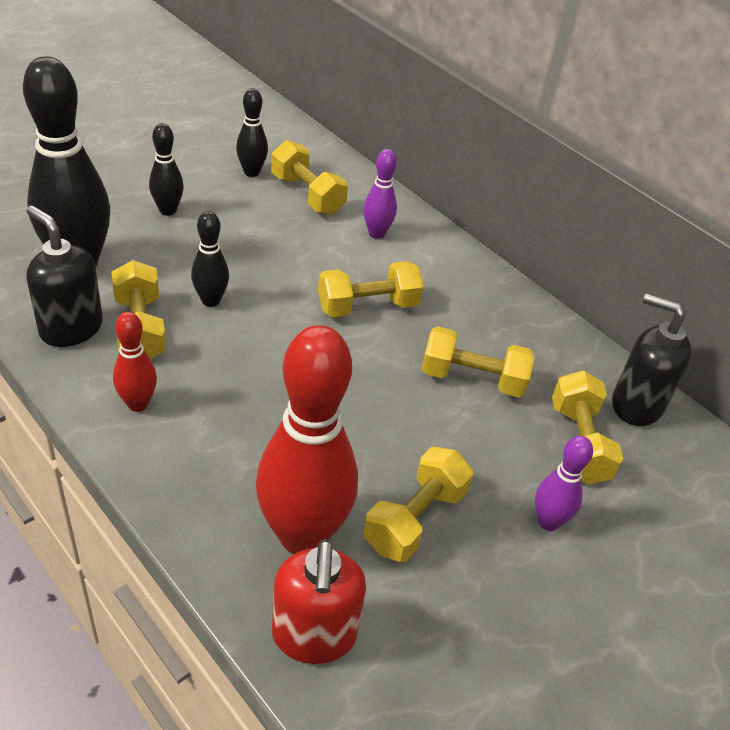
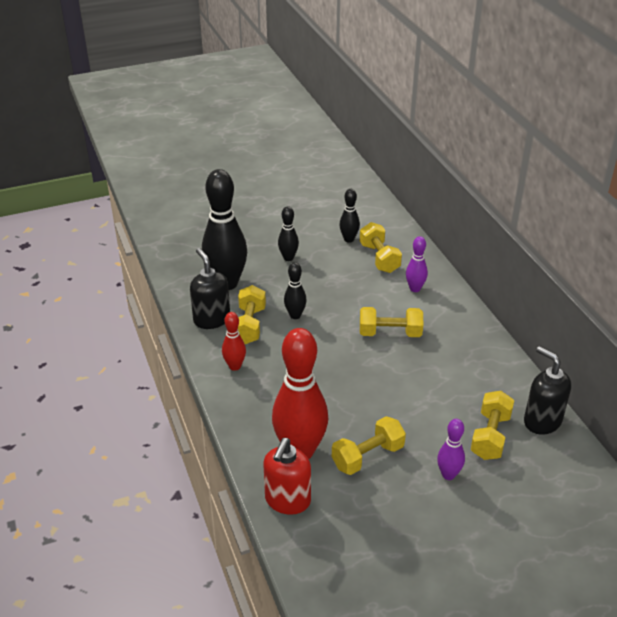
camera: 25 degrees right, 5 degrees down
yellow dumbbell [422,326,534,397] -> none

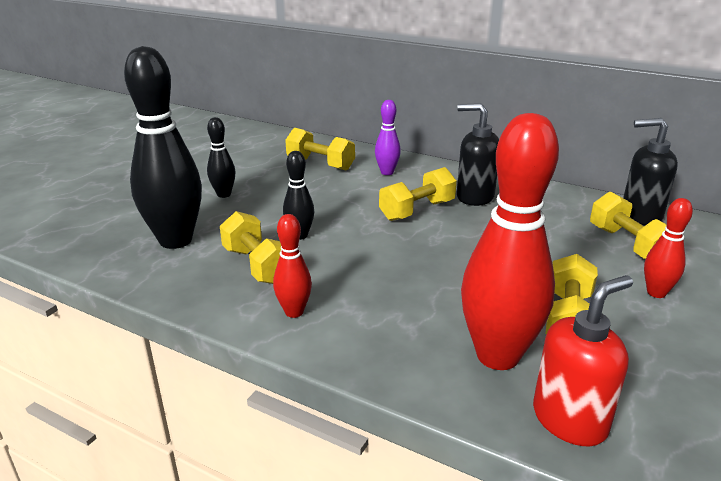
camera: 40 degrees left, 10 degrees down
black soap dispenser [190,248,230,329] -> black soap dispenser moved to [457,103,499,206]
red soap dispenser [263,438,311,515] -> red soap dispenser turned 105 degrees counterclockwise [533,275,633,447]
black bowling pin [339,189,360,243] -> none
purple bowling pin [437,419,465,480] -> red bowling pin [644,198,693,298]

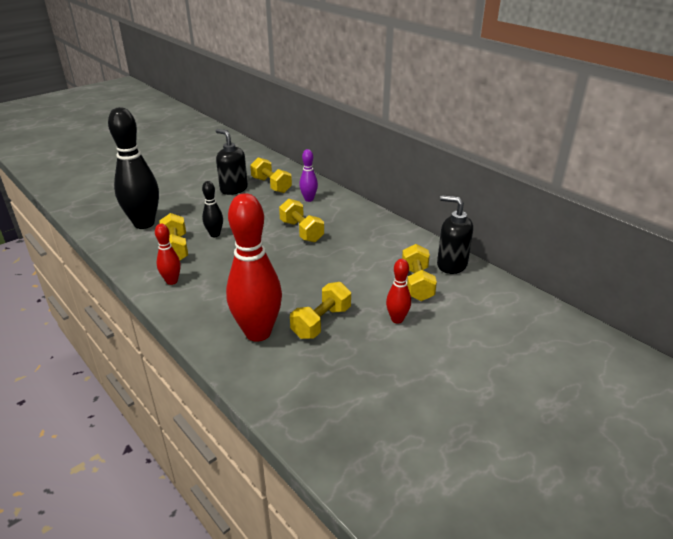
camera: 20 degrees right, 5 degrees up
black bowling pin [207,117,236,198] -> none
yellow dumbbell [379,167,457,221] -> yellow dumbbell turned 75 degrees clockwise [279,199,324,242]
black soap dispenser [457,103,499,206] -> black soap dispenser moved to [216,129,248,195]
red soap dispenser [533,275,633,447] -> none

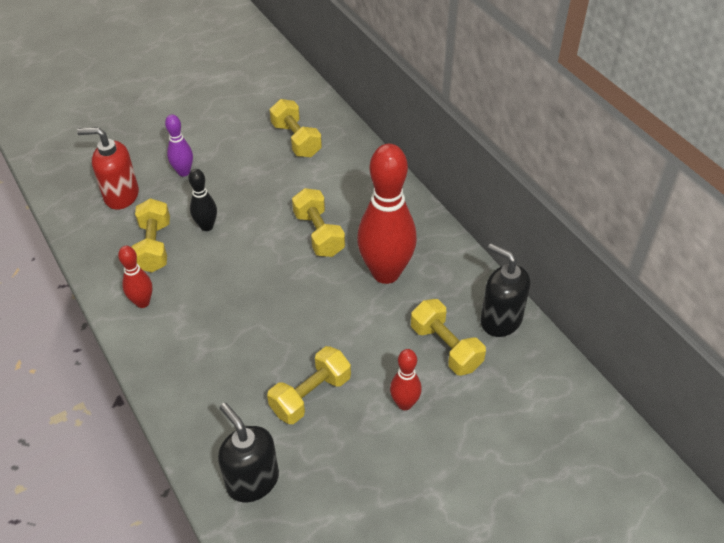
camera: 10 degrees right, 15 degrees up
black bowling pin [108,107,159,229] -> red soap dispenser [77,127,139,210]
black soap dispenser [216,129,248,195] -> black soap dispenser moved to [218,403,279,502]
red bowling pin [226,193,282,342] -> red bowling pin moved to [357,144,417,284]
purple bowling pin [299,149,318,202] -> purple bowling pin moved to [165,114,193,177]
yellow dumbbell [402,244,437,301] -> yellow dumbbell turned 45 degrees counterclockwise [411,299,486,376]

